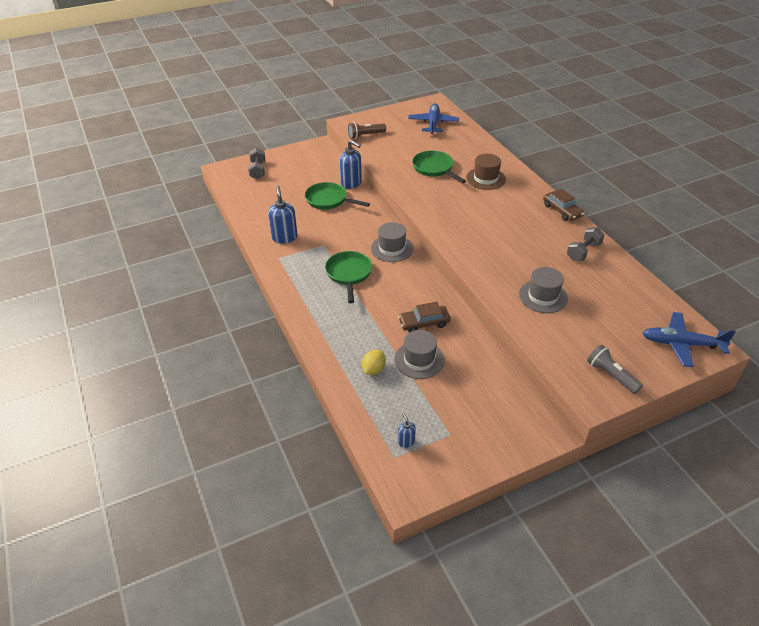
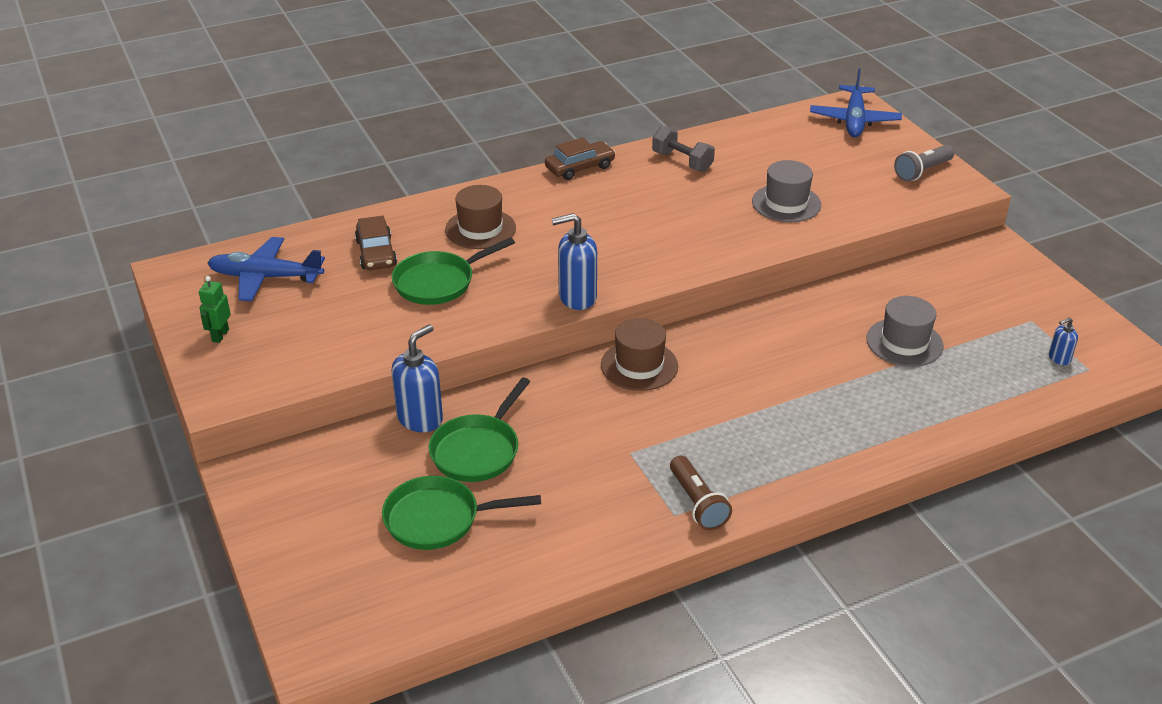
camera: 90 degrees left, 5 degrees down
grey dumbbell [248,148,265,179] -> none
blue soap dispenser [268,186,298,244] -> blue soap dispenser moved to [552,213,597,310]
green pan [325,251,372,303] -> green pan moved to [382,476,541,550]
brown flashlight [348,122,386,139] -> brown flashlight moved to [670,456,732,530]
yellow lemon [362,350,386,375] -> none
grey hat [371,222,413,262] -> brown hat [601,318,678,391]
brown car [398,302,451,332] -> brown car moved to [355,216,397,270]
none -> green robot [199,276,231,343]

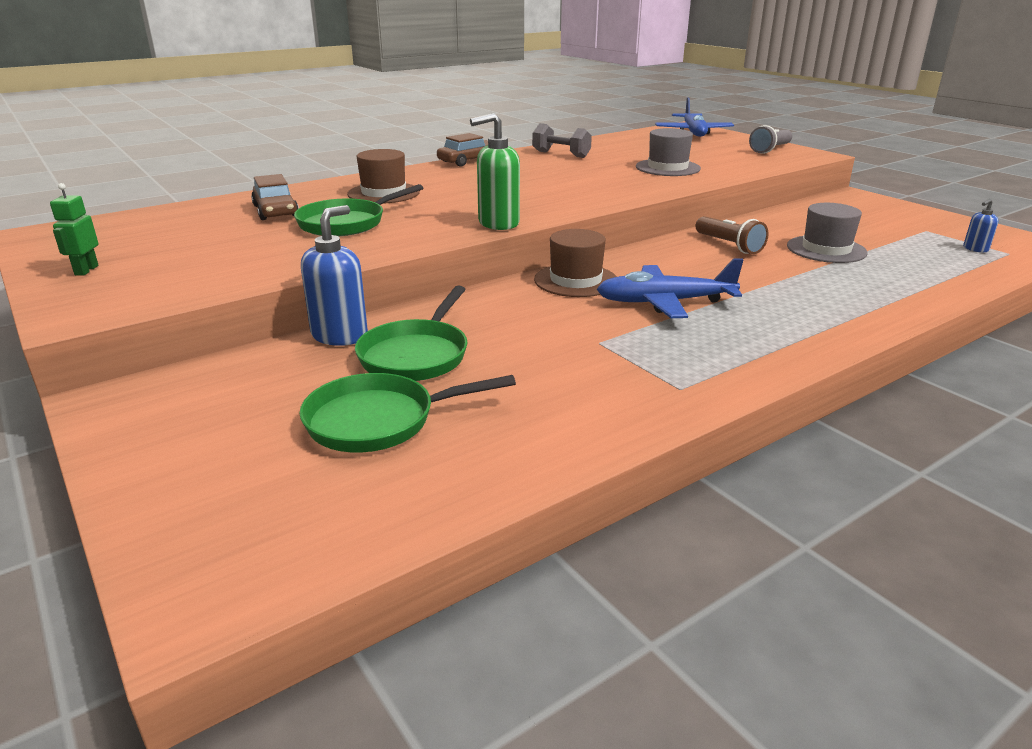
camera: 10 degrees left, 10 degrees down
blue plane [208,237,325,301] -> blue plane moved to [596,258,744,318]
blue soap dispenser [552,213,597,310] -> green soap dispenser [470,113,520,230]
brown flashlight [670,456,732,530] -> brown flashlight moved to [696,216,769,254]

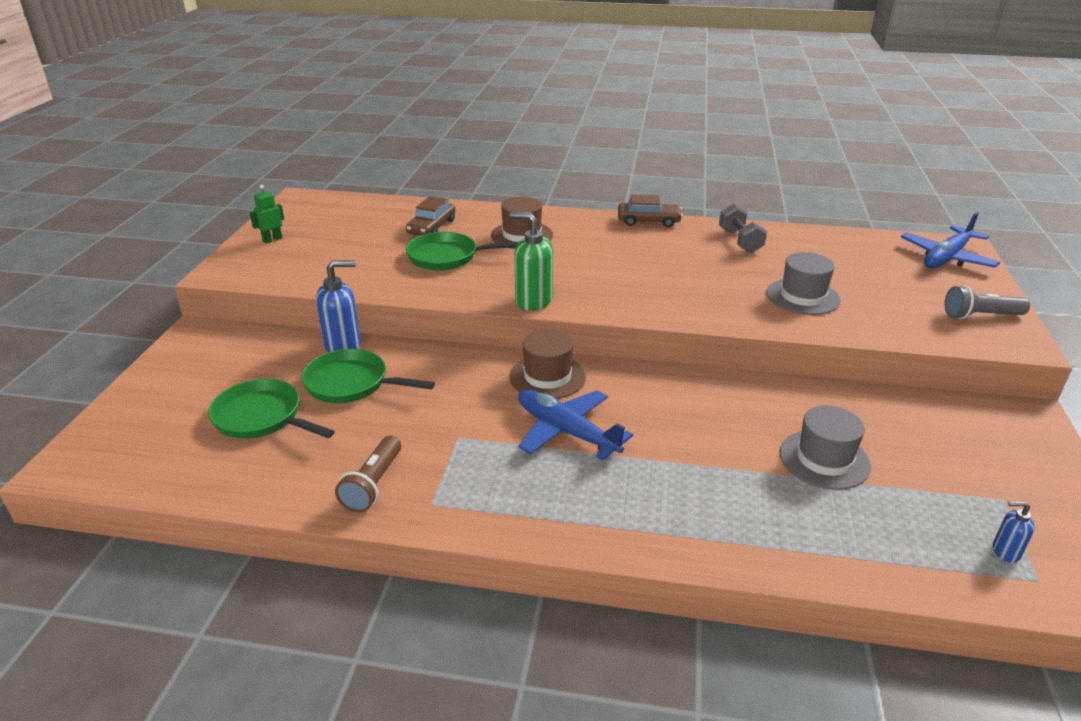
camera: 45 degrees right, 5 degrees up
green pan [355,286,468,381] -> green pan turned 45 degrees clockwise [301,349,435,403]
brown flashlight [696,216,769,254] -> brown flashlight moved to [335,436,401,513]

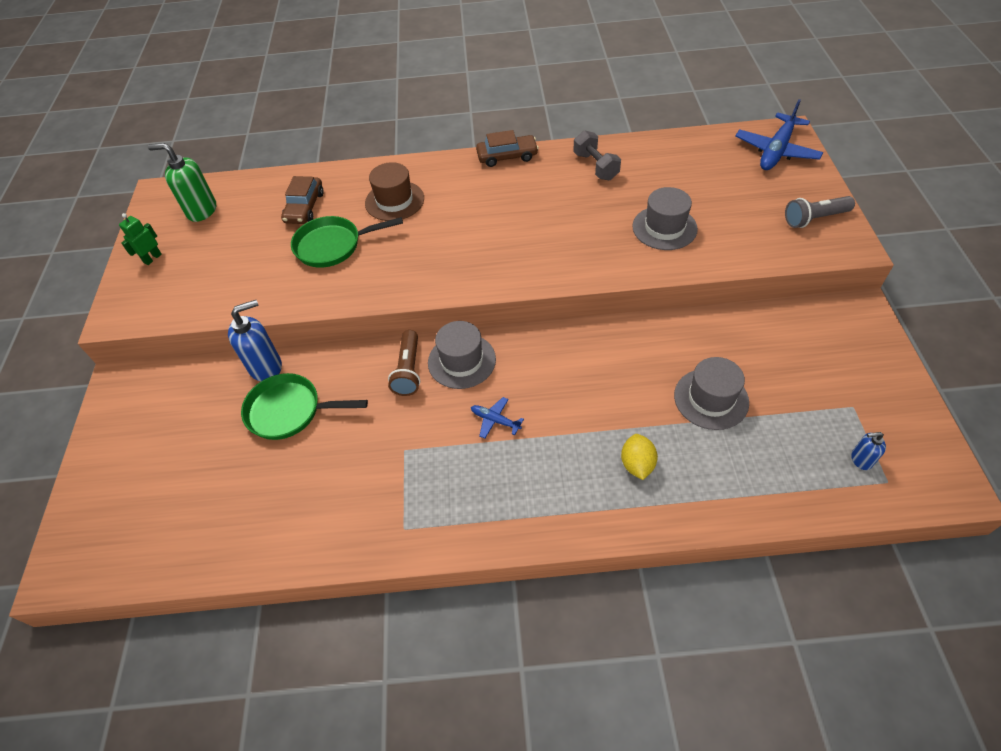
camera: 10 degrees left, 20 degrees up
green pan [208,379,335,439] -> none
brown flashlight [335,436,401,513] -> brown flashlight moved to [388,330,420,396]
green soap dispenser [510,212,553,311] -> green soap dispenser moved to [148,143,216,222]
brown hat [510,329,586,399] -> grey hat [428,321,496,389]
blue plane [518,390,633,461] -> blue plane [471,397,524,439], size x0.49
none -> yellow lemon [621,434,658,480]

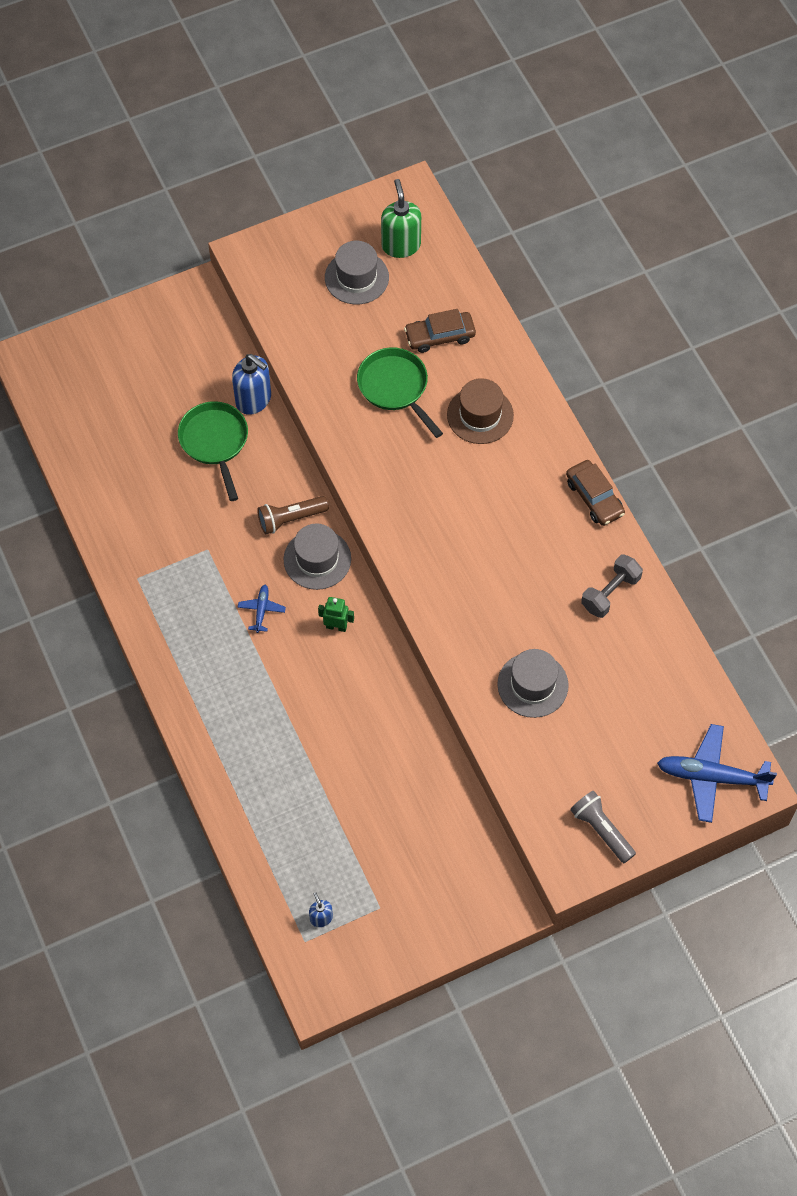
camera: 65 degrees right, 10 degrees up
green robot [119,213,162,265] -> green robot moved to [318,597,354,632]
yellow lemon [621,434,658,480] -> none
grey hat [674,357,749,430] -> grey hat moved to [325,241,389,304]

